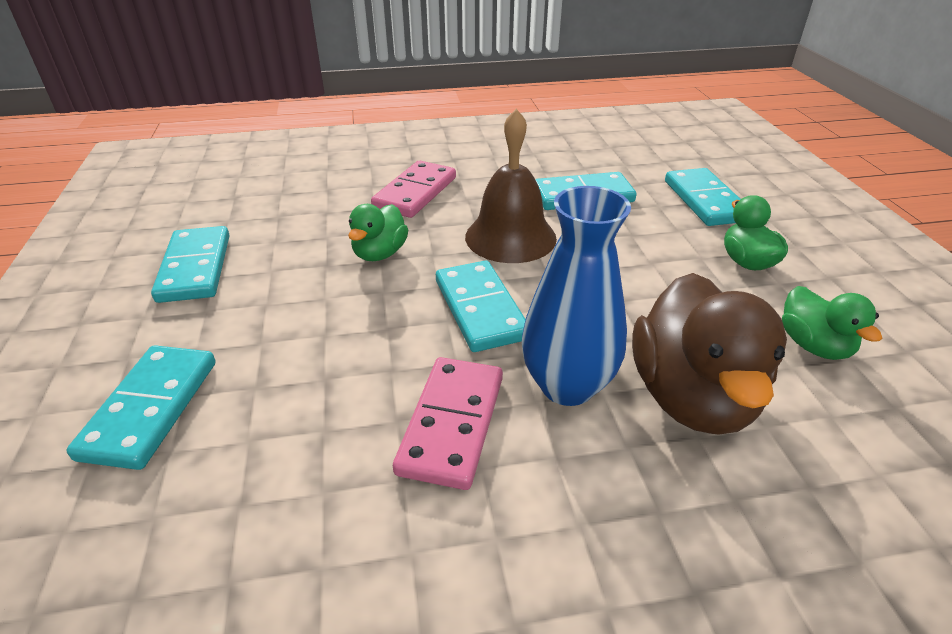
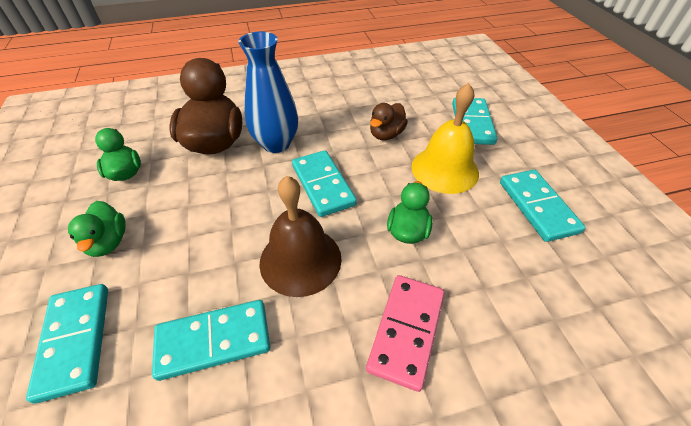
camera: 175 degrees right, 10 degrees up
pink domino [393,357,503,490] -> none
none -> brown duck [370,103,408,140]
none -> yellow bell [411,83,479,194]

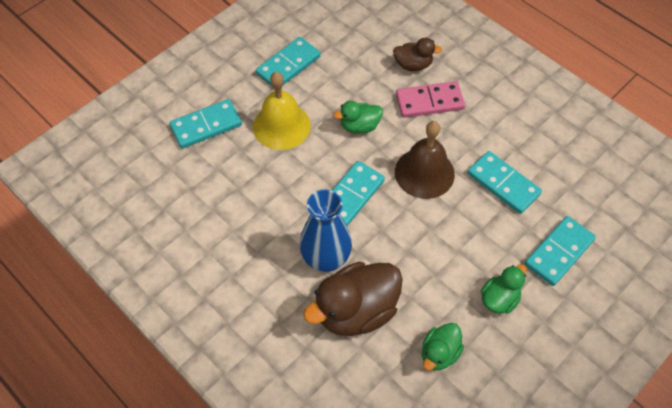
camera: 120 degrees left, 10 degrees up
brown duck [370,103,408,140] -> brown duck moved to [393,38,442,71]

